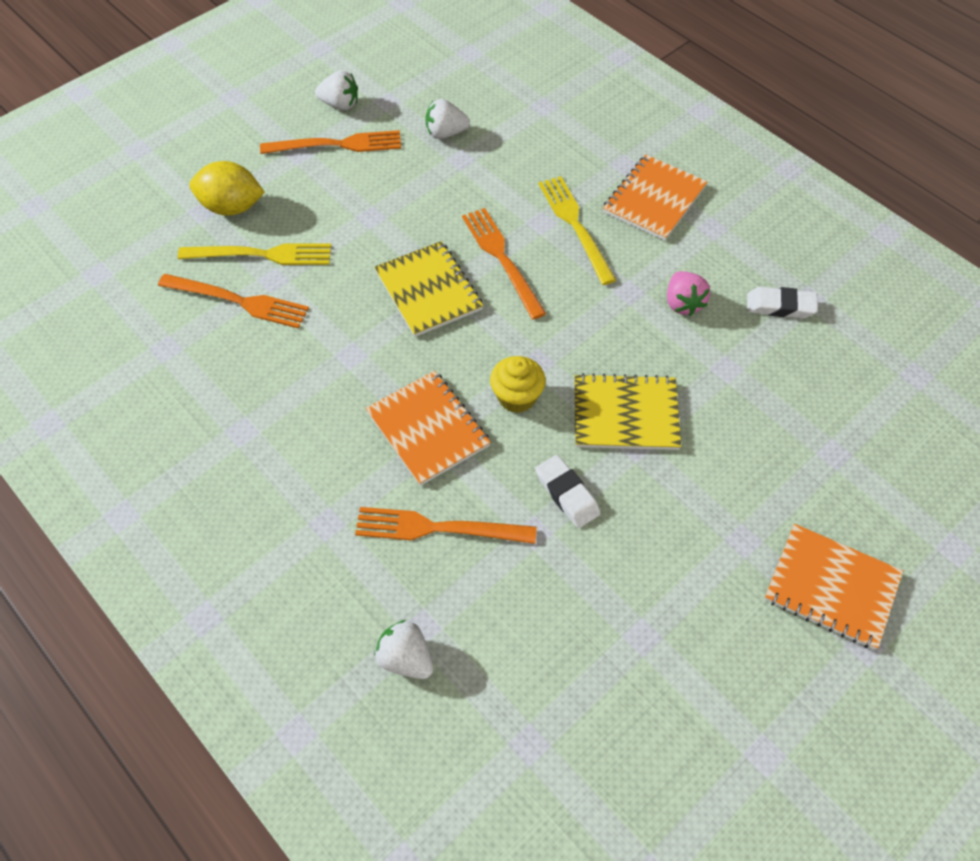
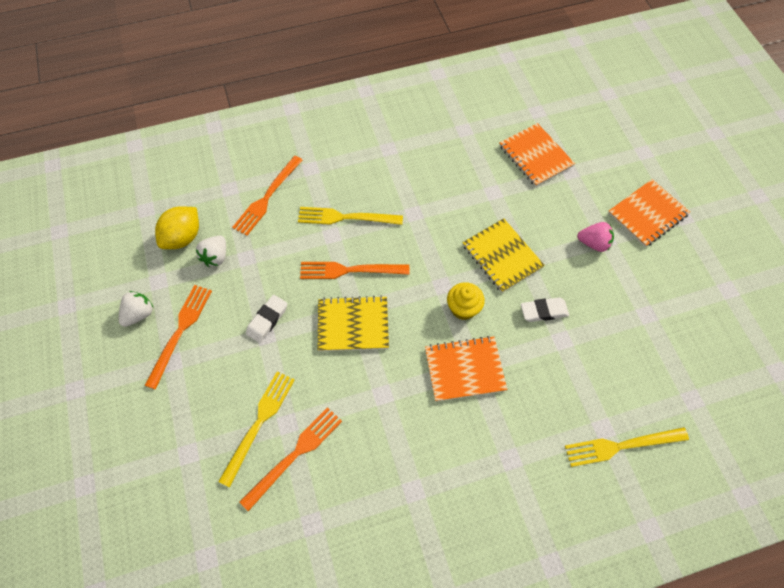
camera: 65 degrees left, 5 degrees up
yellow lemon [189,161,265,216] -> yellow lemon moved to [155,206,199,249]
orange fork [355,507,537,544] -> orange fork moved to [232,156,302,236]
white strawberry [374,620,433,679] -> yellow fork [565,427,689,467]
yellow notebook [574,373,681,450] -> yellow notebook turned 60 degrees counterclockwise [462,218,545,293]
orange notebook [603,155,708,241] -> orange notebook moved to [499,123,575,187]
pink strawberry [667,271,710,316] -> pink strawberry moved to [577,222,614,252]
white eraser [747,287,818,318] -> white eraser moved to [246,295,287,343]

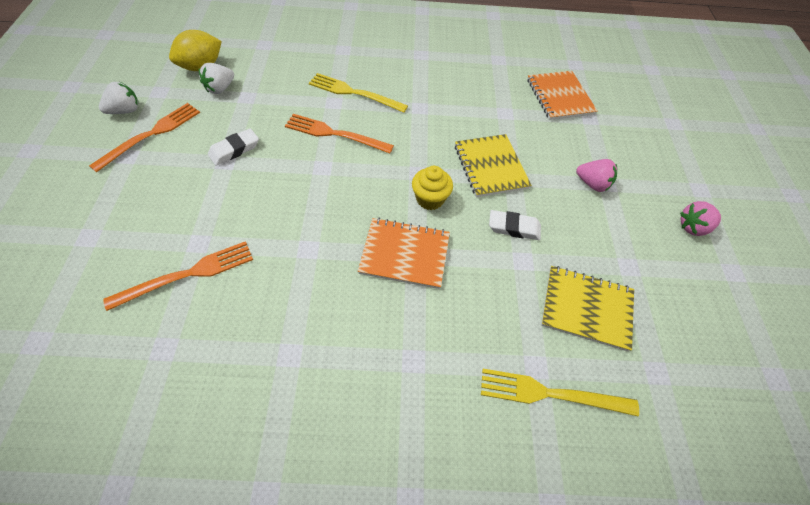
camera: 15 degrees right, 5 degrees down
yellow fork [218,371,295,488] -> none
orange fork [232,156,302,236] -> none
yellow notebook [318,296,389,351] -> yellow notebook moved to [541,266,634,351]
orange notebook [608,179,690,247] -> none
none -> pink strawberry [680,201,721,236]

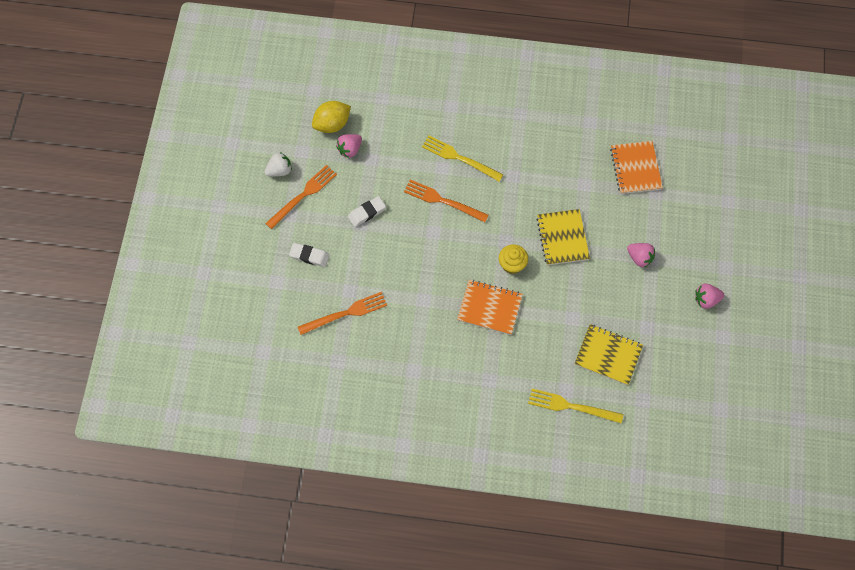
camera: 10 degrees right, 10 degrees up
white strawberry [199,63,234,94] -> pink strawberry [336,134,362,158]
white eraser [489,210,541,240] -> white eraser moved to [289,243,330,267]

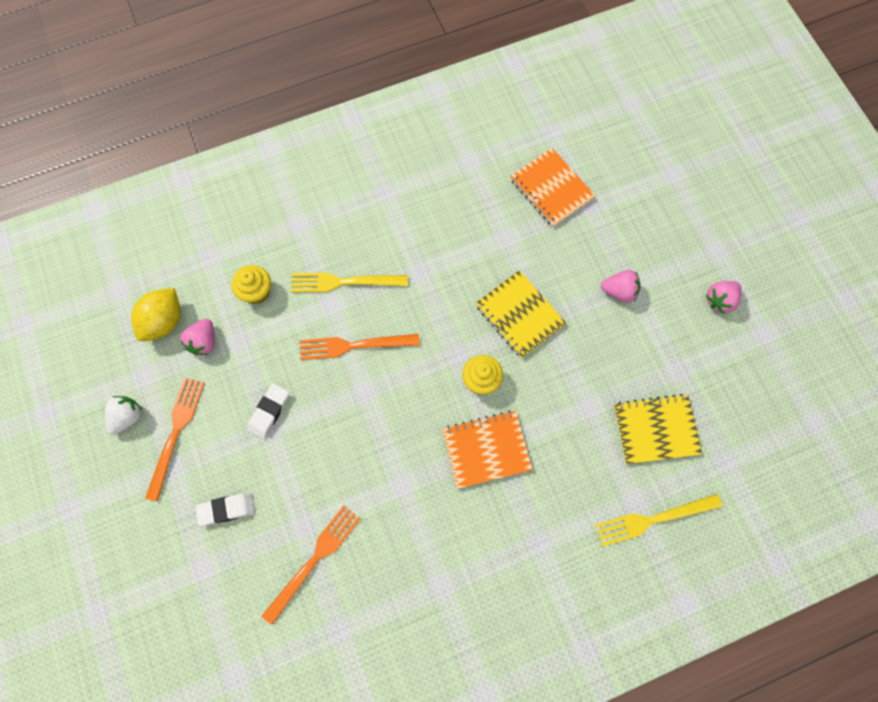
camera: 30 degrees left, 5 degrees up
none -> yellow cupcake [231,265,271,304]

